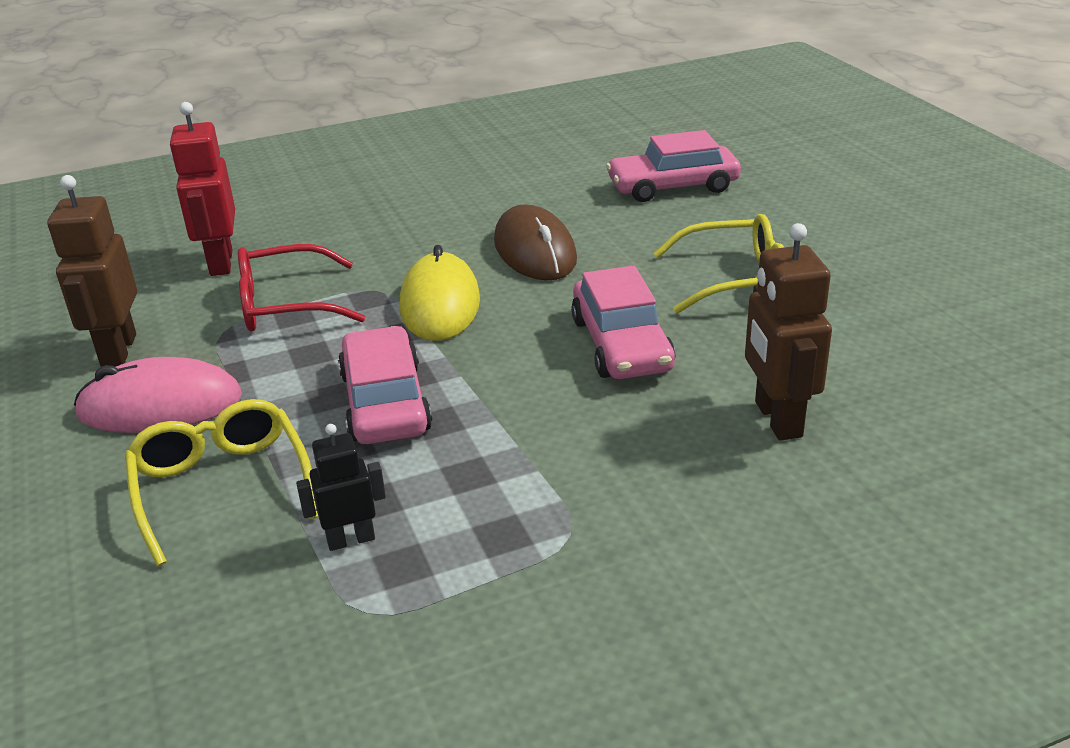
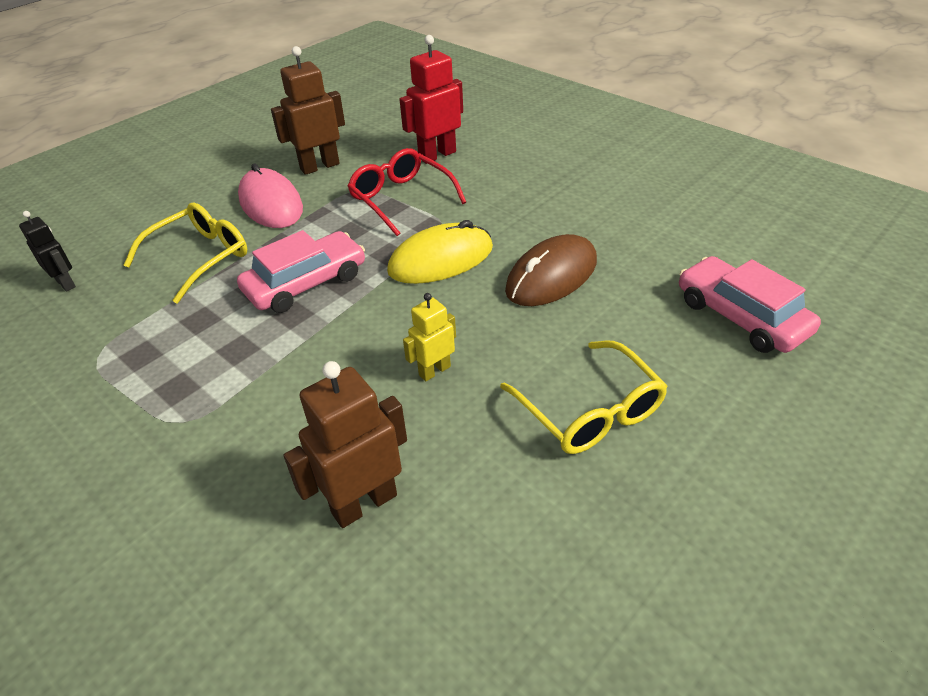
camera: 65 degrees right, 10 degrees up
black robot [296,424,386,551] -> black robot moved to [19,211,76,291]
pink car [571,266,676,379] -> yellow robot [403,293,456,381]

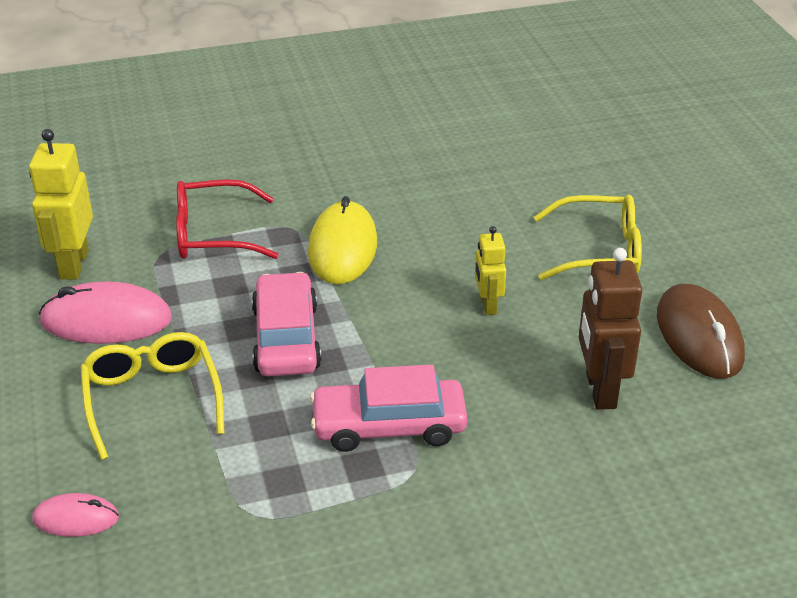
camera: 60 degrees left, 5 degrees down
black robot [19,211,76,291] -> pink mouse [32,493,119,537]
brown robot [271,46,345,175] -> yellow robot [29,129,93,280]
red robot [399,35,463,164] -> none
brown mouse [505,234,597,306] -> brown mouse moved to [657,284,745,379]
pink car [679,256,821,353] -> pink car moved to [310,365,467,452]

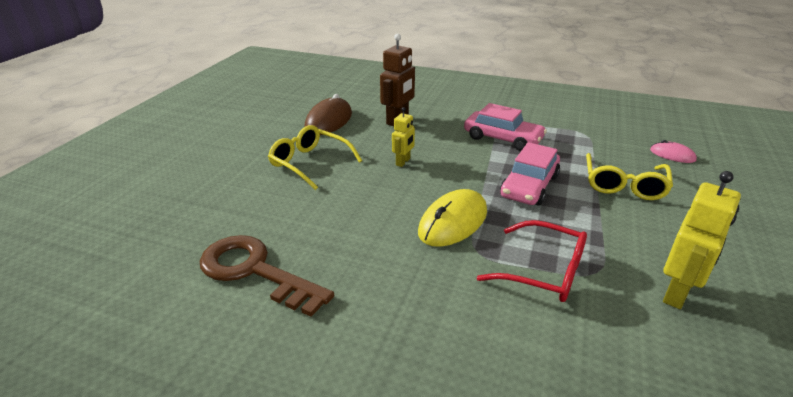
camera: 145 degrees left, 5 degrees down
pink mouse [39,281,172,344] -> none
none -> brown key [200,235,334,317]

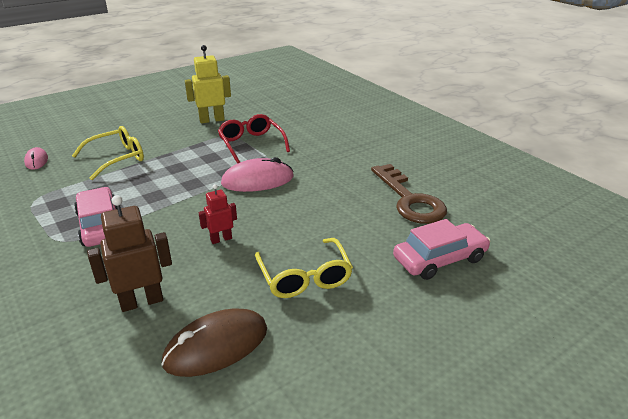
camera: 145 degrees left, 0 degrees up
yellow robot [392,107,415,167] -> red robot [198,184,237,244]
yellow mouse [418,189,487,247] -> pink mouse [221,157,294,192]
pink car [500,142,560,206] -> pink car moved to [393,219,490,280]

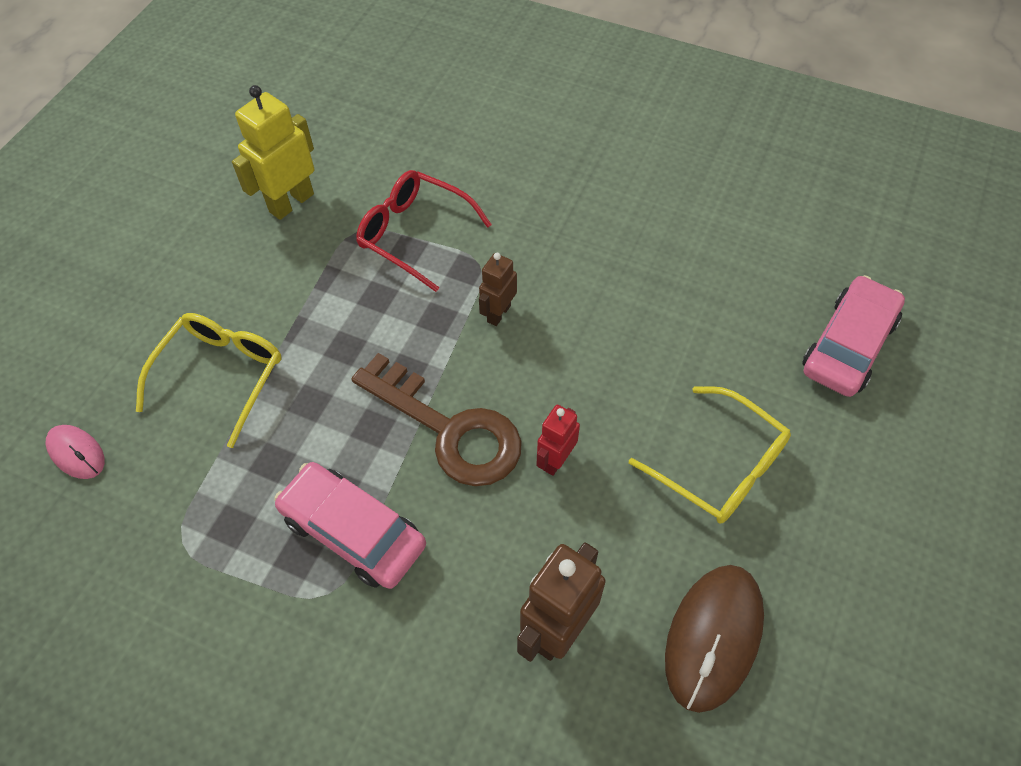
camera: 30 degrees left, 25 degrees up
pink mouse [221,157,294,192] -> brown robot [479,253,517,326]
brown key [371,164,447,224] -> brown key moved to [351,353,522,486]

